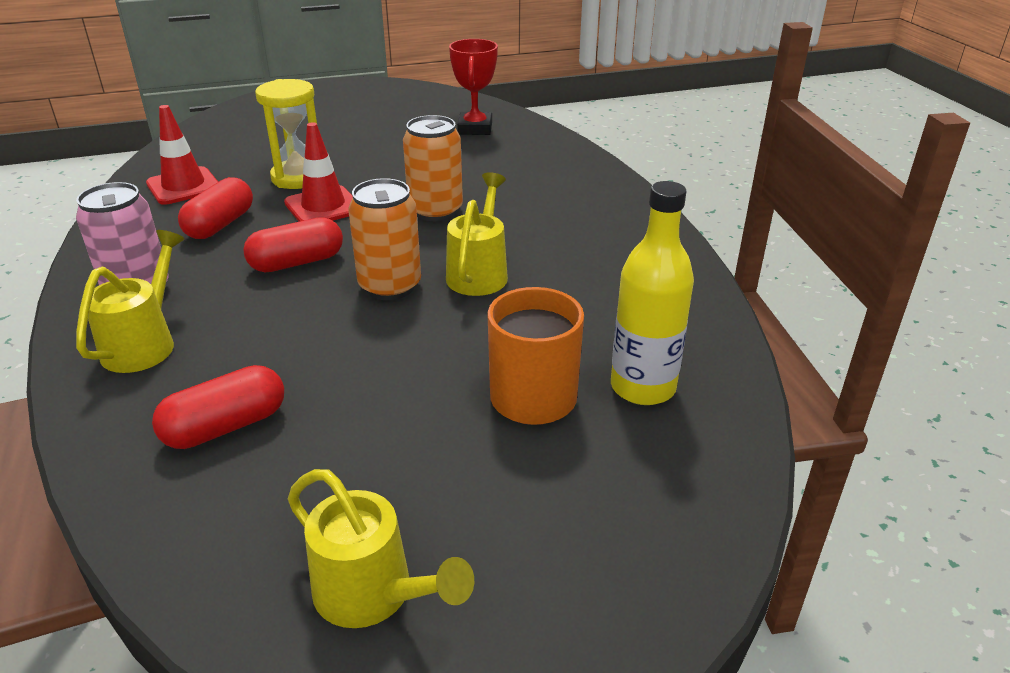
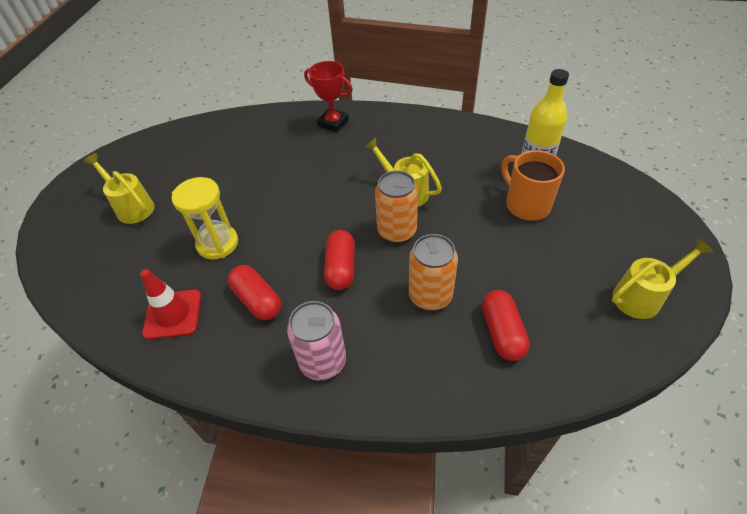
camera: 60 degrees left, 15 degrees up
yellow watering can [76,230,184,373] -> yellow watering can moved to [84,153,154,224]
red traffic cone [284,122,353,222] -> none
orange can [403,115,463,221] -> orange can moved to [409,234,458,311]
red trophy [449,39,498,135] -> red trophy moved to [304,61,353,133]

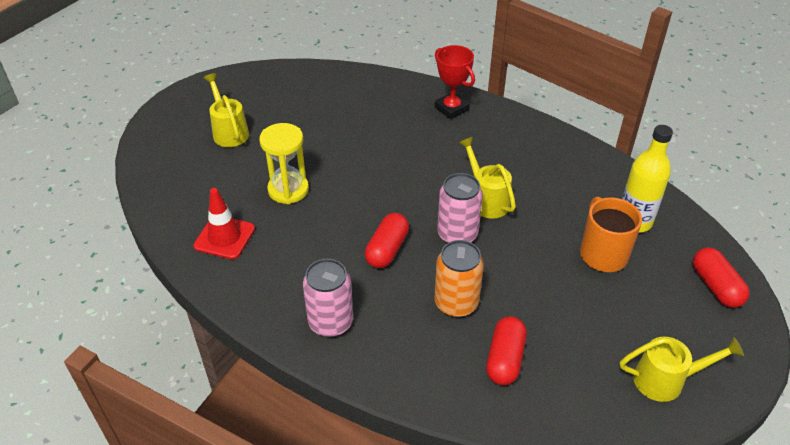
camera: 20 degrees right, 5 degrees down
red capsule [228,265,281,320] -> red capsule moved to [693,248,750,308]
orange can [375,170,418,243] -> pink can [437,173,483,243]

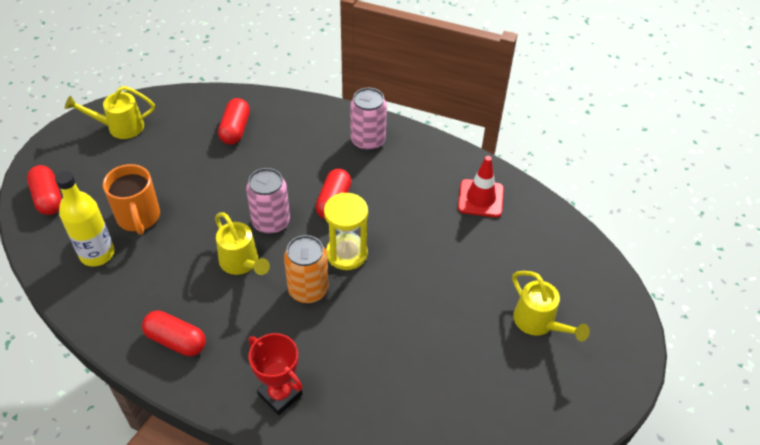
camera: 170 degrees right, 5 degrees up
yellow hourglass [259,123,309,204] -> yellow hourglass moved to [324,192,368,270]
orange can [435,240,484,318] -> orange can moved to [284,235,329,304]
none -> red capsule [142,310,206,356]

